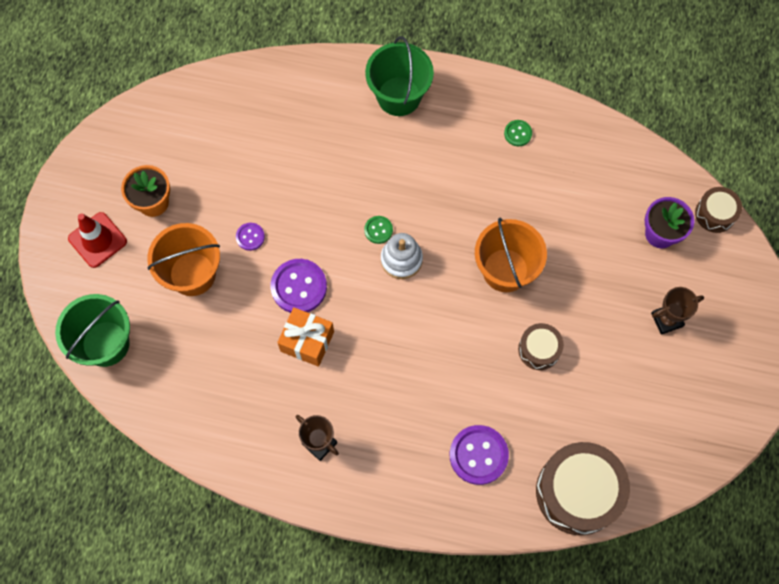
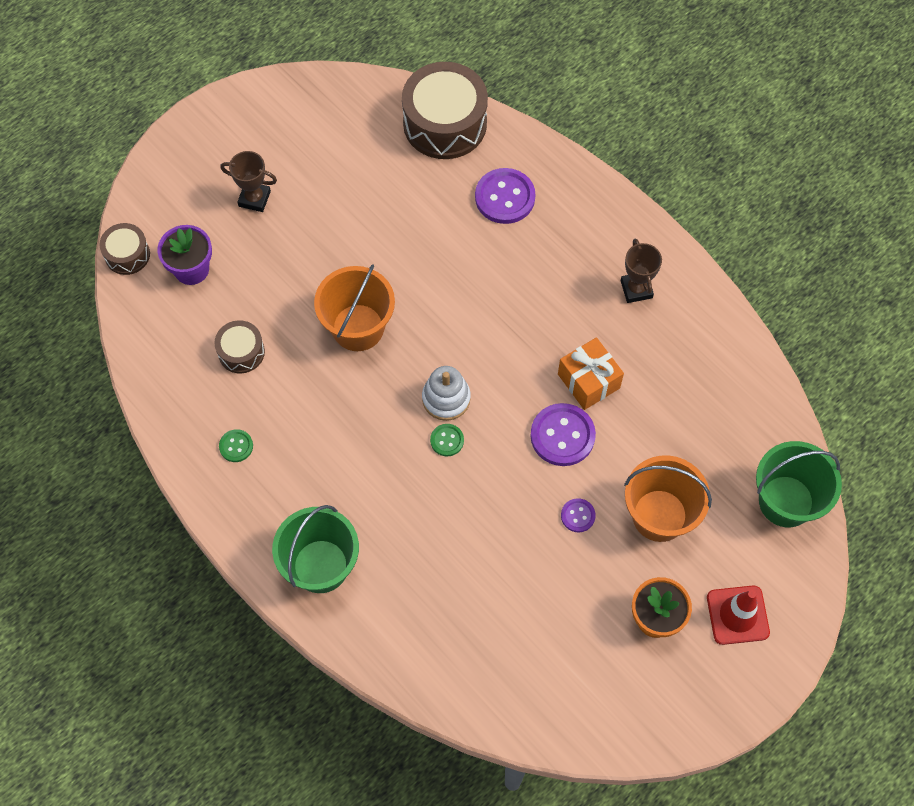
camera: 145 degrees left, 5 degrees down
brown drum [518,323,564,370] -> brown drum moved to [214,320,265,373]

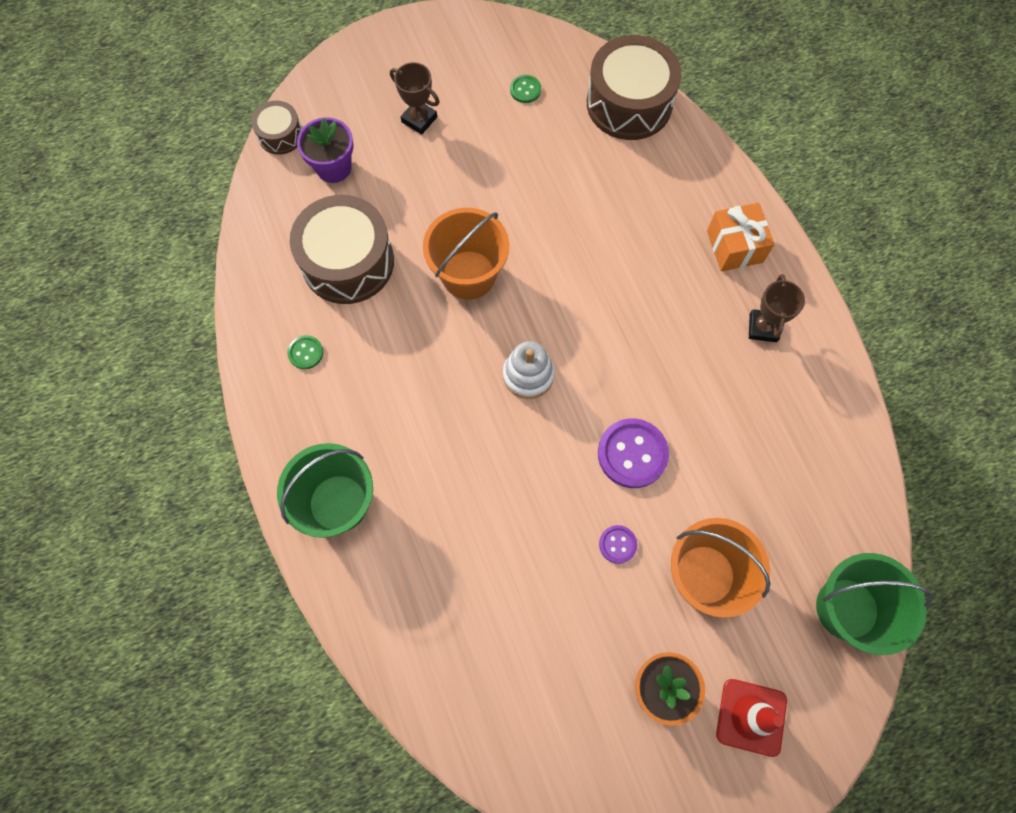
camera: 20 degrees right, 5 degrees up
brown drum [214,320,265,373] -> brown drum [290,195,394,304], size x1.93
green button [430,424,464,457] -> green button moved to [510,75,541,103]
purple button [475,168,535,224] -> none
orange gift [558,337,624,410] -> orange gift moved to [707,203,775,272]

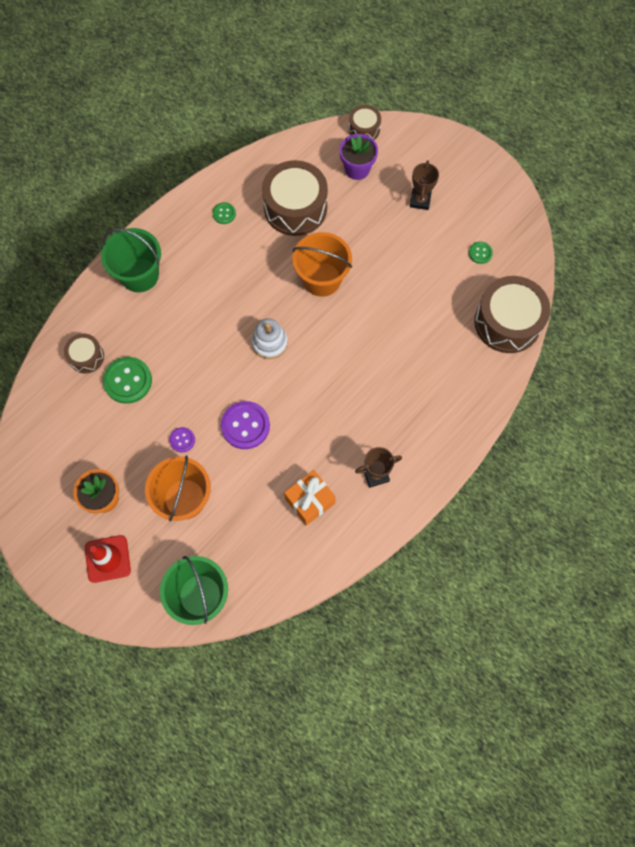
camera: 65 degrees right, 0 degrees up
orange gift [707,203,775,272] -> orange gift moved to [284,470,336,526]
none -> brown drum [64,334,104,373]
none -> green button [103,357,152,404]

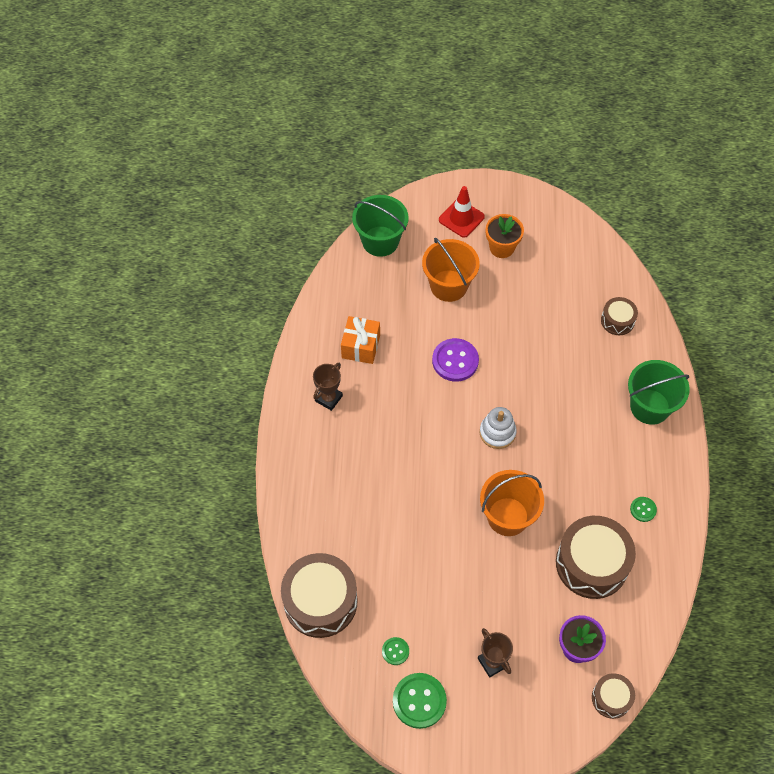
camera: 140 degrees right, 10 degrees down
green button [103,357,152,404] -> green button moved to [393,673,447,729]
purple button [169,427,195,453] -> none

